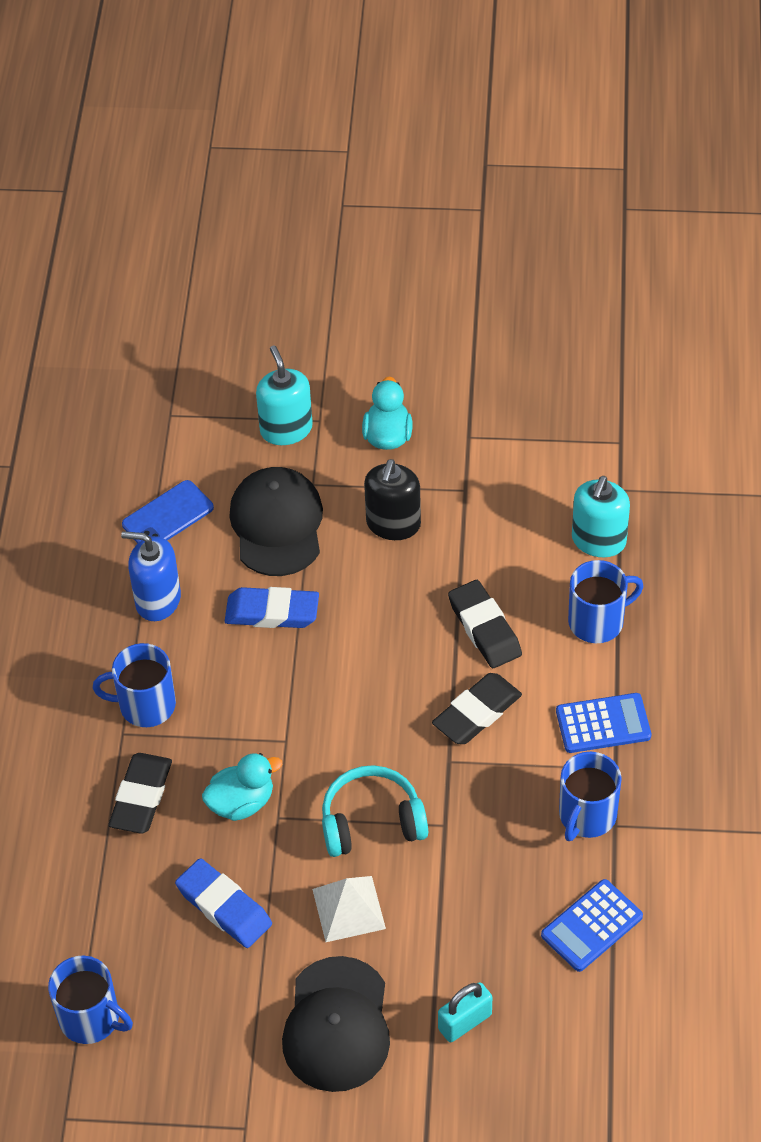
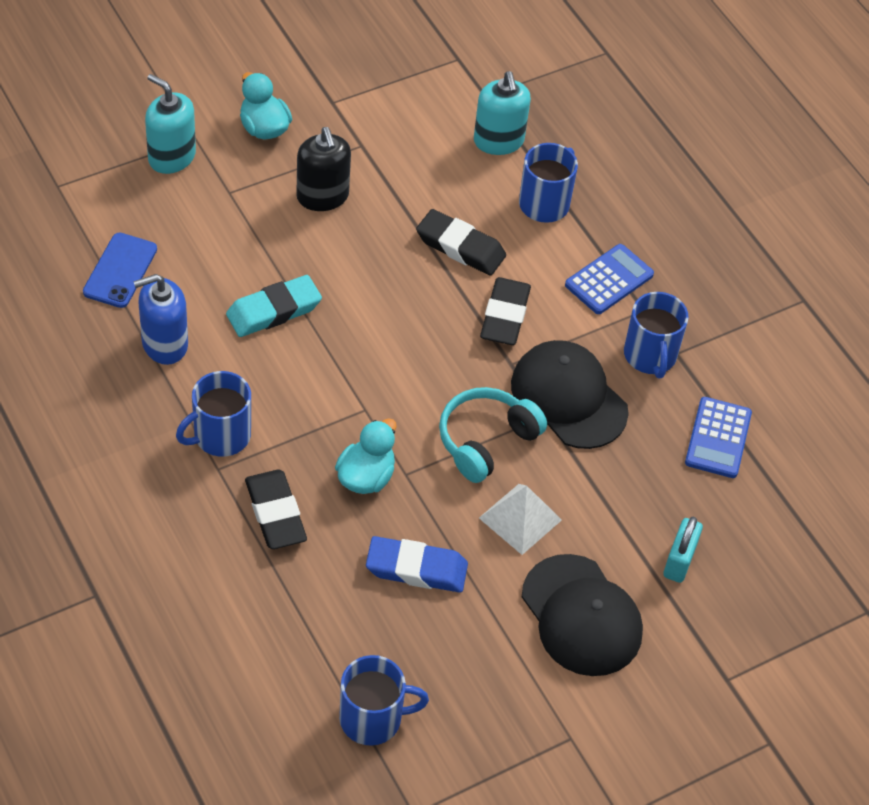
camera: 40 degrees left, 0 degrees up
blue eraser [225,587,319,628] -> turquoise eraser [226,275,322,337]
black cap [229,467,323,576] -> black cap moved to [511,340,629,449]

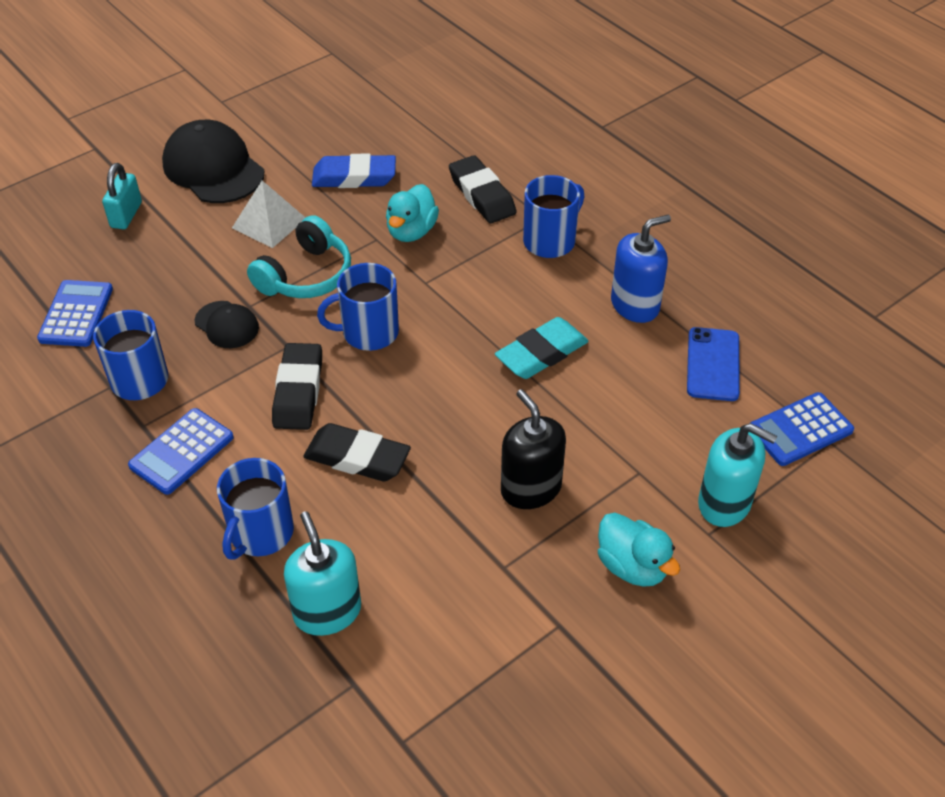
camera: 175 degrees right, 5 degrees down
blue mug [339,655,429,746] -> blue mug moved to [317,263,399,351]
black cap [511,340,629,449] -> black cap [195,301,259,348], size x0.53
none -> blue calculator [750,392,854,466]

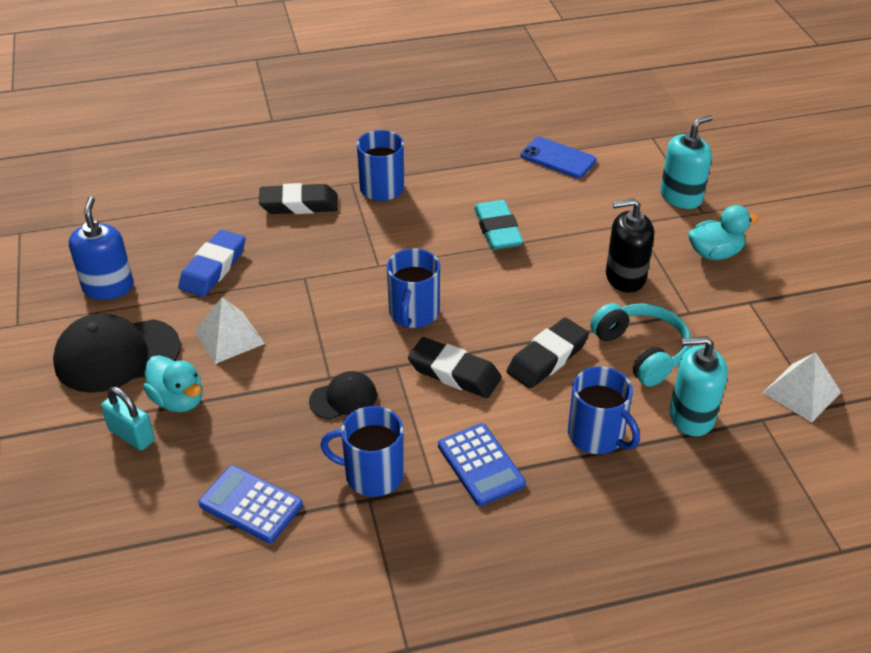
camera: 65 degrees left, 5 degrees down
turquoise headphones [247,215,351,298] -> turquoise headphones moved to [590,303,691,387]
turquoise duck [386,184,439,242] -> turquoise duck moved to [143,355,202,412]
blue soap dispenser [611,215,671,323] -> blue soap dispenser moved to [69,197,133,300]
blue calculator [750,392,854,466] -> none
none -> white pyramid [763,352,841,423]

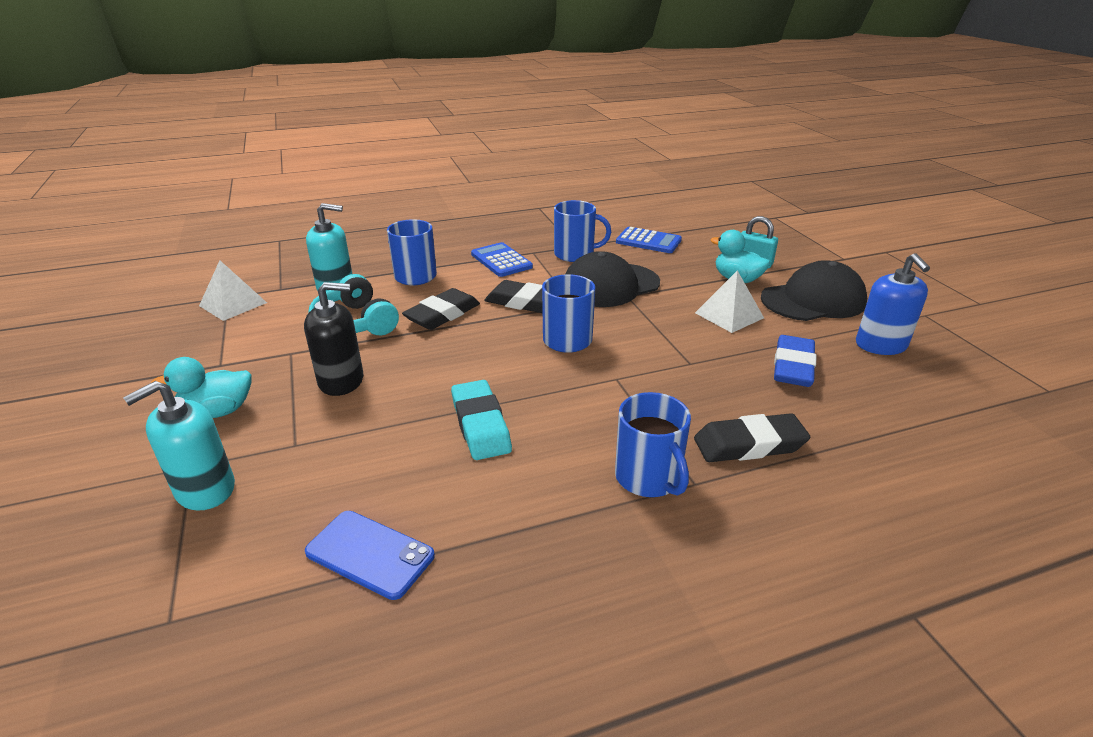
camera: 175 degrees right, 10 degrees down
black cap [309,371,377,420] -> black cap [565,251,660,307], size x1.87

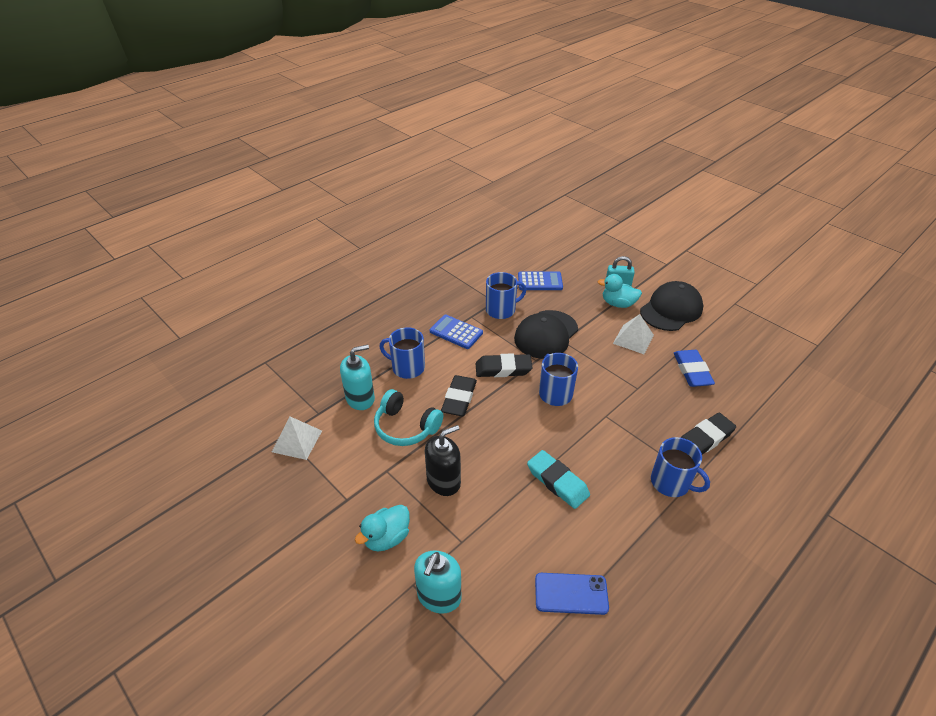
camera: 25 degrees left, 10 degrees up
blue soap dispenser [856,253,930,355] -> none

